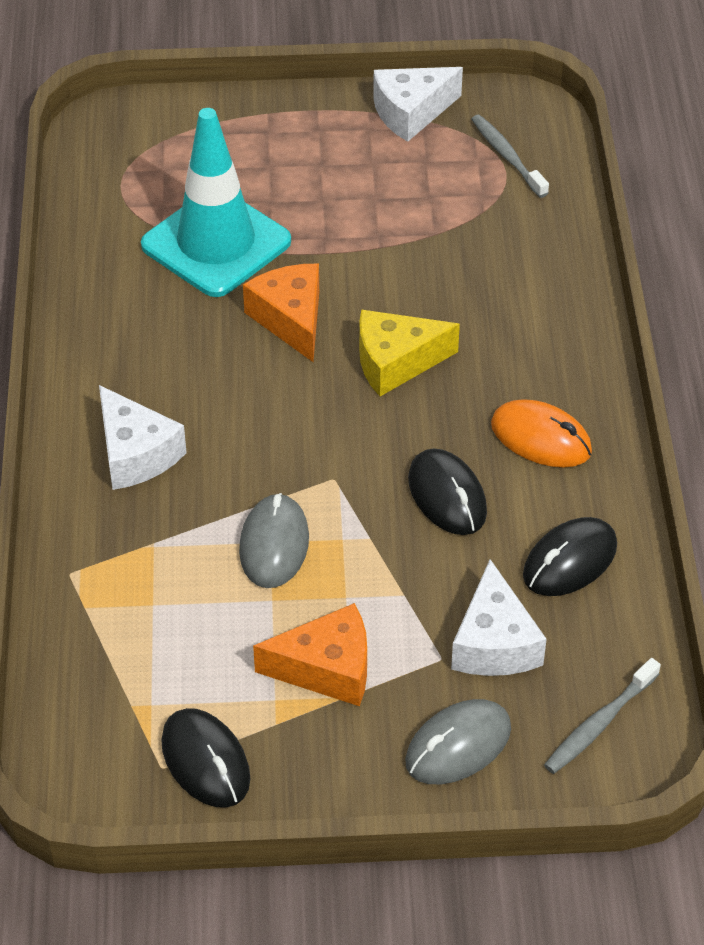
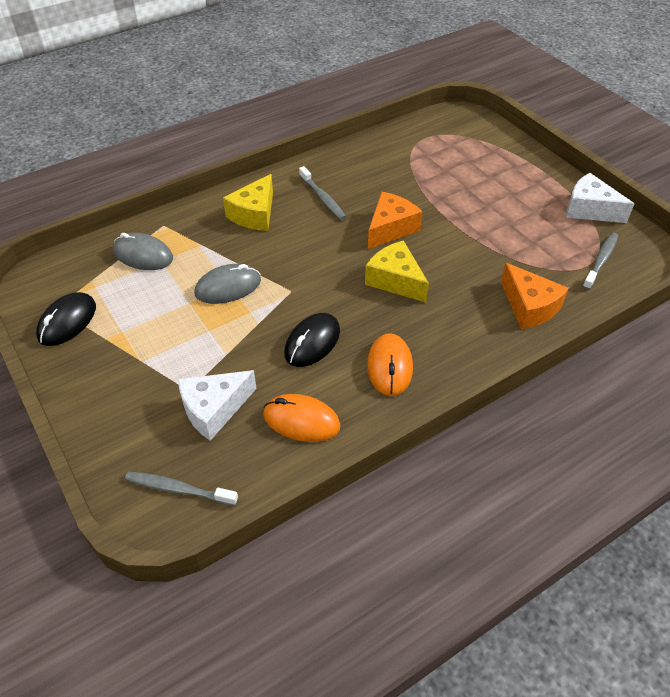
camera: 60 degrees right, 0 degrees up
white cheese [99,385,187,490] -> yellow cheese [223,174,273,231]
turquoise traffic cone [141,108,291,297] -> none
orange cheese [253,603,367,706] -> orange cheese moved to [501,263,569,329]
grey mouse [405,699,511,784] -> grey mouse moved to [113,233,173,270]
black mouse [523,517,617,596] -> orange mouse [263,394,340,442]
none -> grey toothbrush [299,166,346,220]

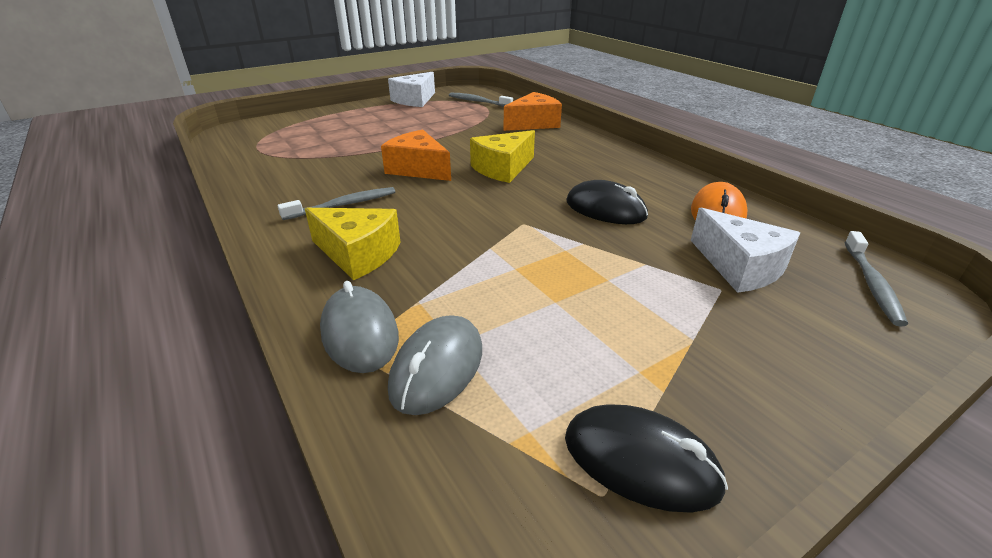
camera: 90 degrees left, 15 degrees down
grey mouse [194,264,261,304] -> grey mouse moved to [320,281,399,373]
orange mouse [367,333,413,396] -> none

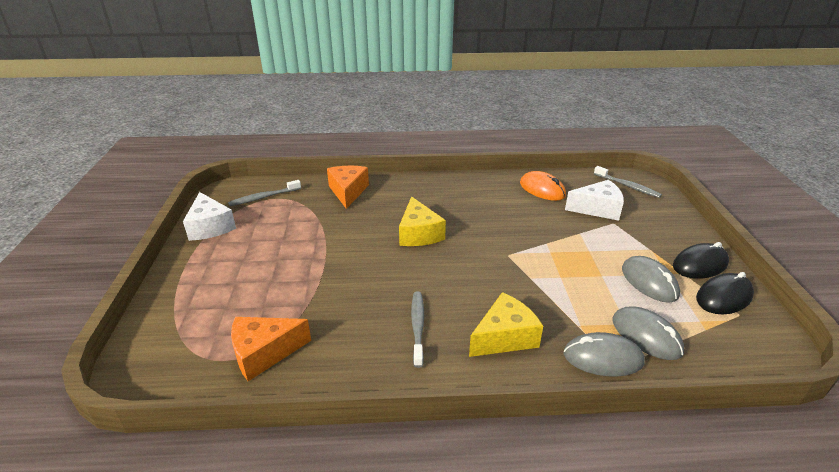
camera: 60 degrees left, 0 degrees up
orange cheese [381,130,451,181] -> orange cheese moved to [231,317,311,381]
black mouse [566,180,648,224] -> black mouse moved to [673,242,729,279]
none -> grey mouse [622,256,680,303]

